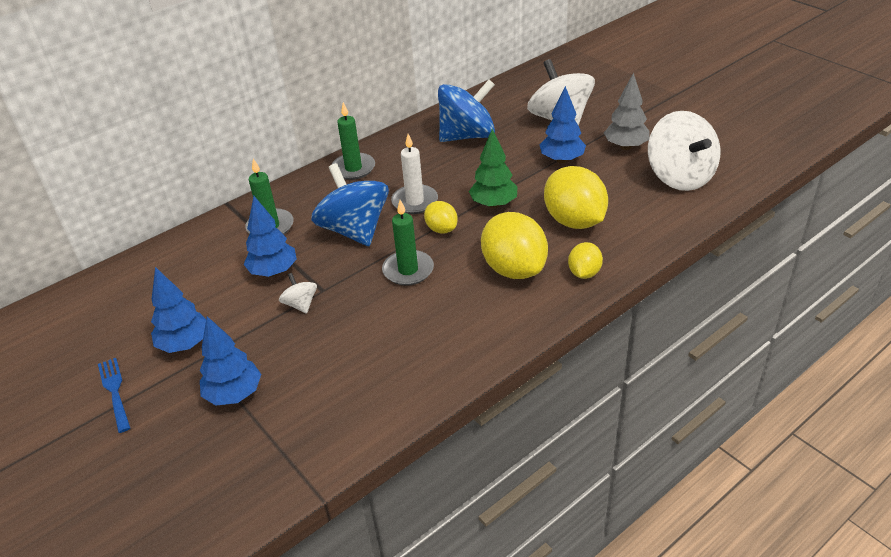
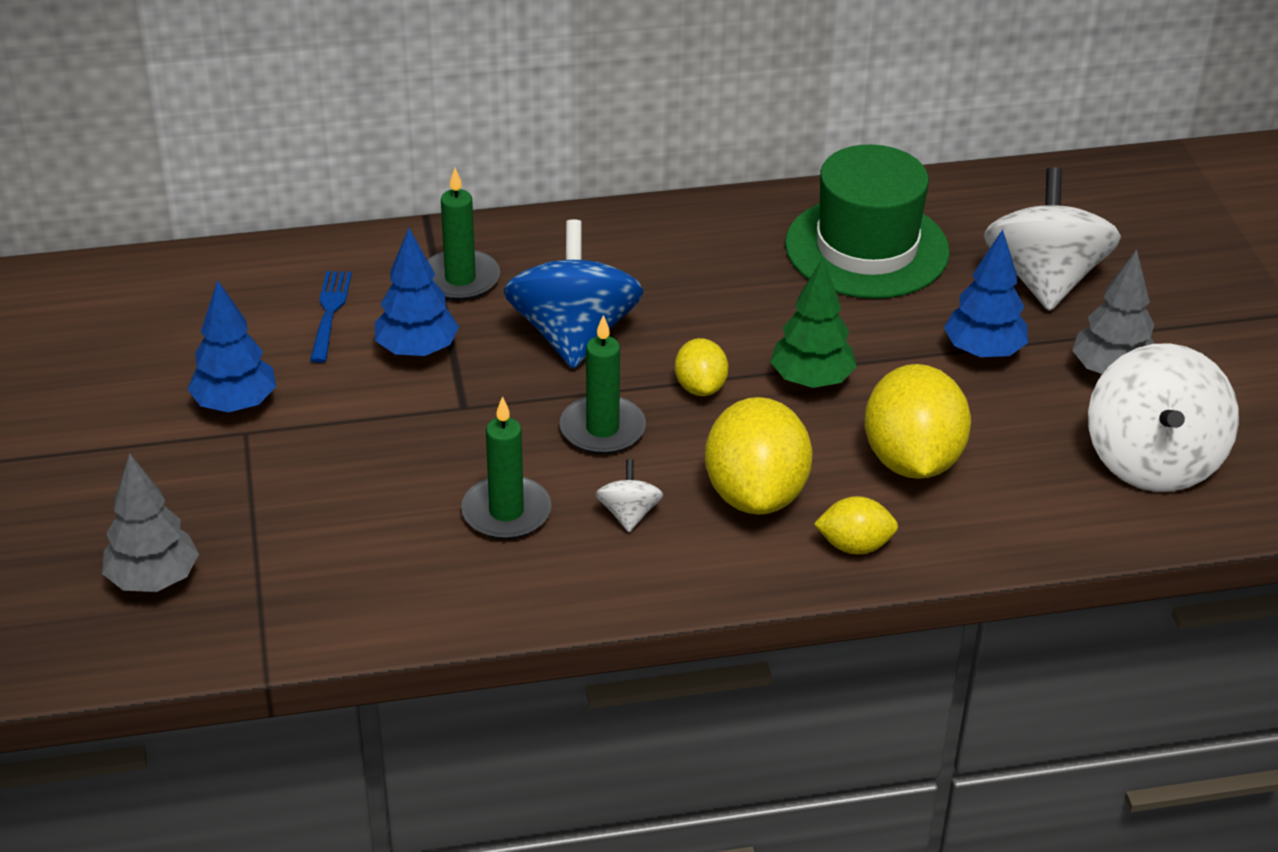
camera: 25 degrees right, 0 degrees up
blue fork [98,358,130,433] -> blue fork moved to [310,271,352,363]
blue tree [199,316,261,405] -> none
white spinning top [279,273,317,314] -> white spinning top moved to [596,459,663,532]
green candle [331,102,375,180] -> green candle moved to [461,396,552,540]
white candle [391,134,438,214] -> none
blue spinning top [438,80,495,142] -> green hat [785,144,949,299]
yellow lemon [568,242,603,279] -> yellow lemon turned 45 degrees clockwise [814,496,898,554]
none -> grey tree [102,453,199,592]

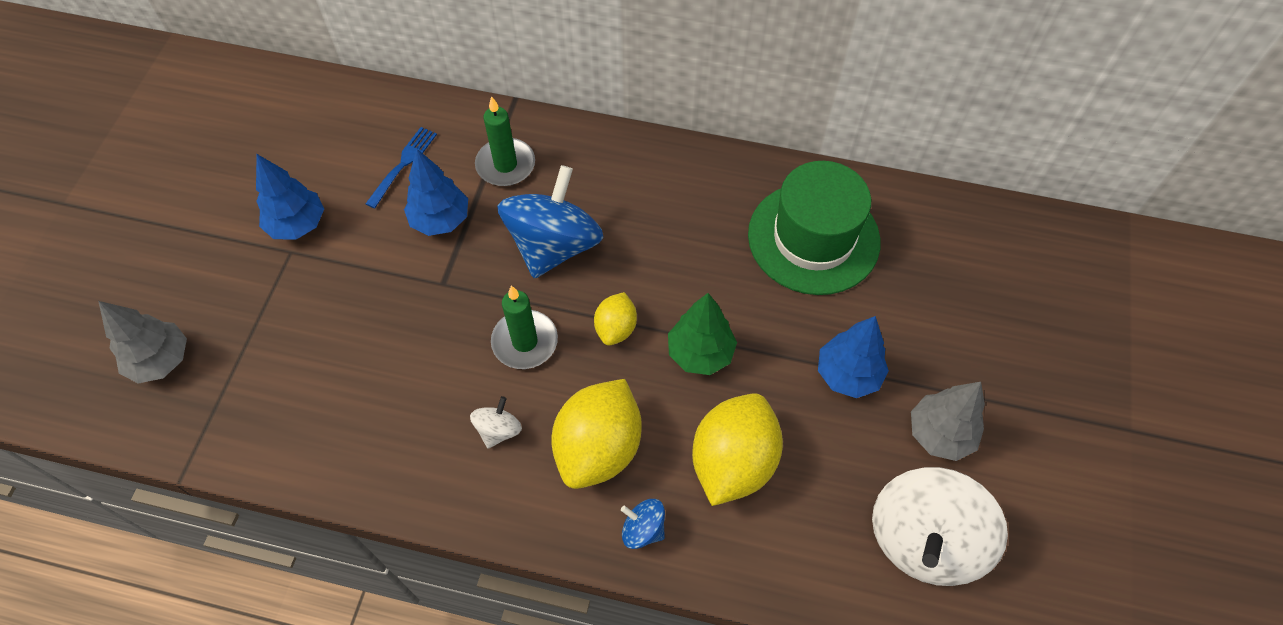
camera: 25 degrees right, 20 degrees up
green candle [461,396,552,540] -> none
yellow lemon [814,496,898,554] -> blue spinning top [621,499,665,549]
white spinning top [984,167,1121,311] -> none

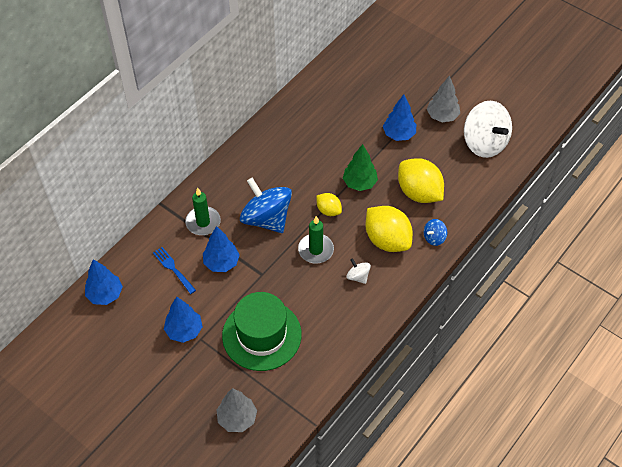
camera: 65 degrees left, 5 degrees down
green hat [748,161,881,295] -> green hat moved to [222,292,302,371]
none -> blue tree [85,259,123,305]

